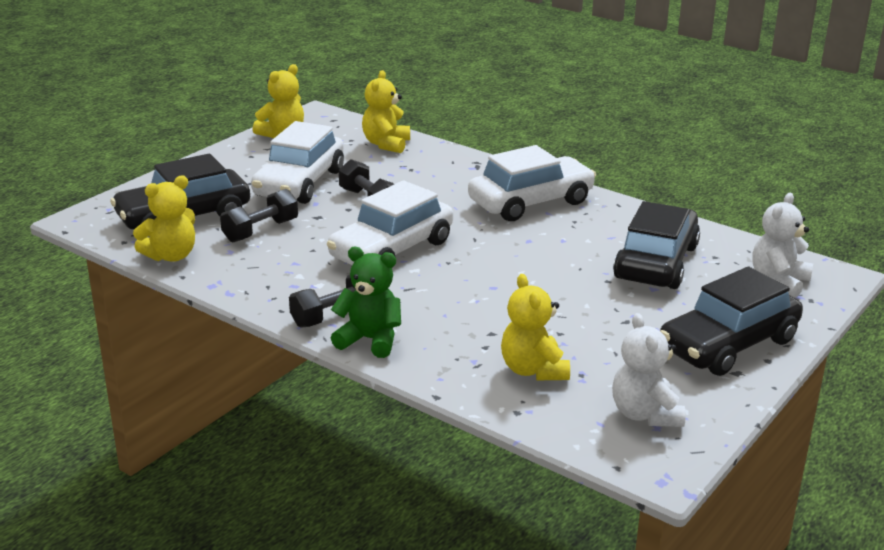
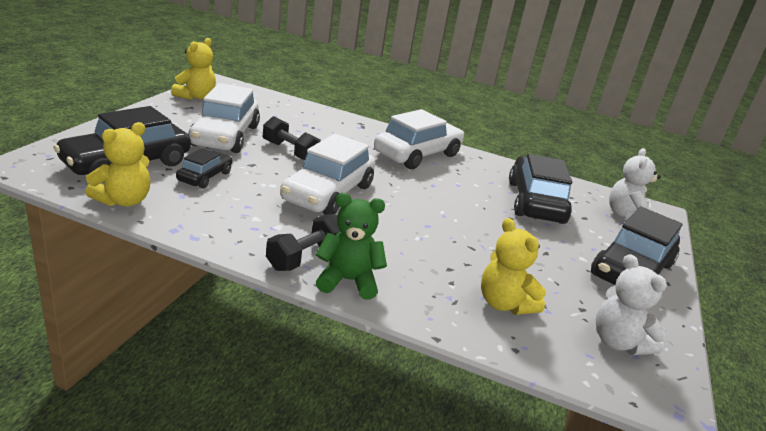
camera: 20 degrees left, 0 degrees up
black dumbbell [220,189,298,242] -> black car [176,148,232,188]
yellow teddy bear [362,70,410,153] -> none

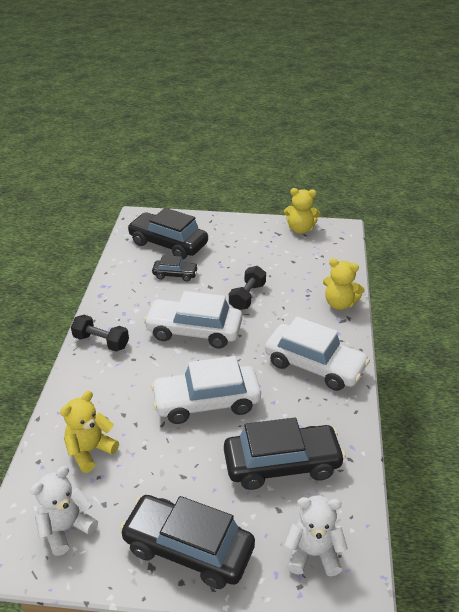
camera: 80 degrees right, 10 degrees up
yellow teddy bear [85,122,151,206] -> yellow teddy bear moved to [323,258,365,310]
white car [188,83,260,153] -> white car moved to [151,356,261,424]
green teddy bear [316,193,387,300] -> none

